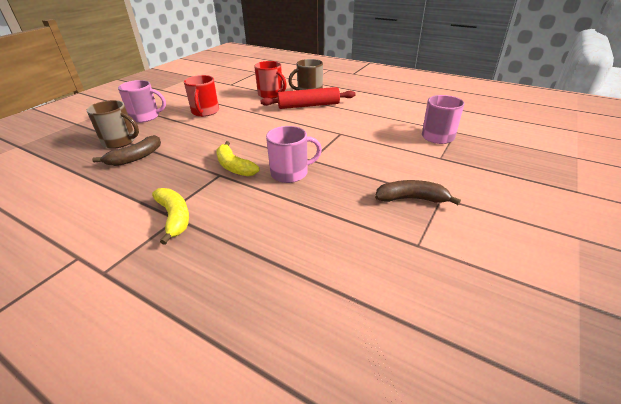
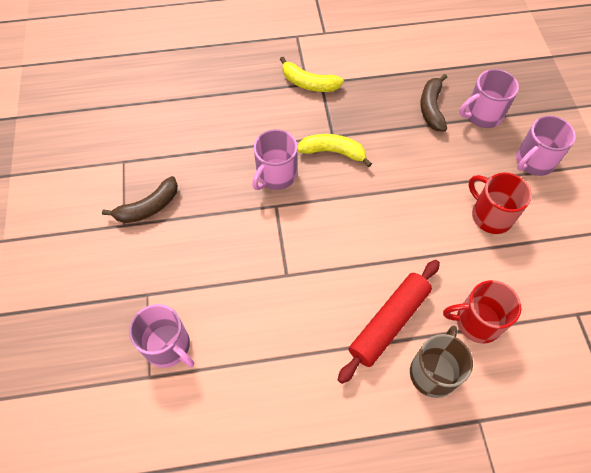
camera: 140 degrees right, 25 degrees up
brown mug [87,100,139,149] -> pink mug [459,69,519,128]

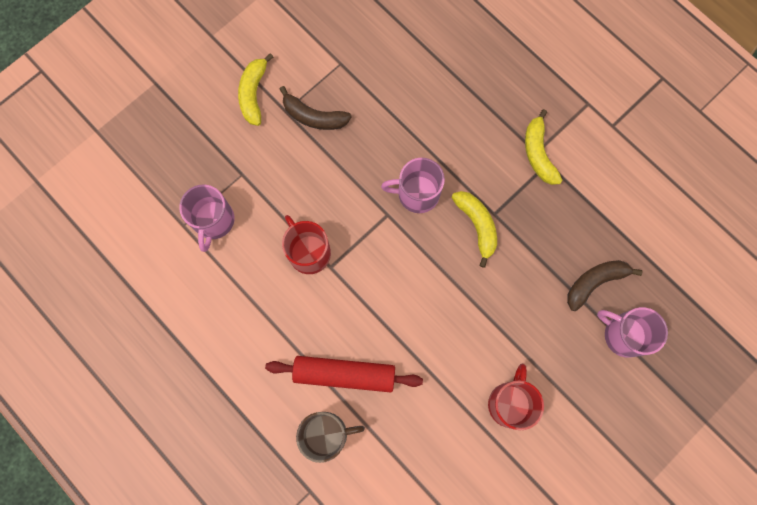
camera: 55 degrees right, 15 degrees up
red mug [443,280,521,344] -> red mug moved to [282,215,331,274]
pink mug [516,116,576,176] -> none
none -> yellow banana [238,53,273,126]

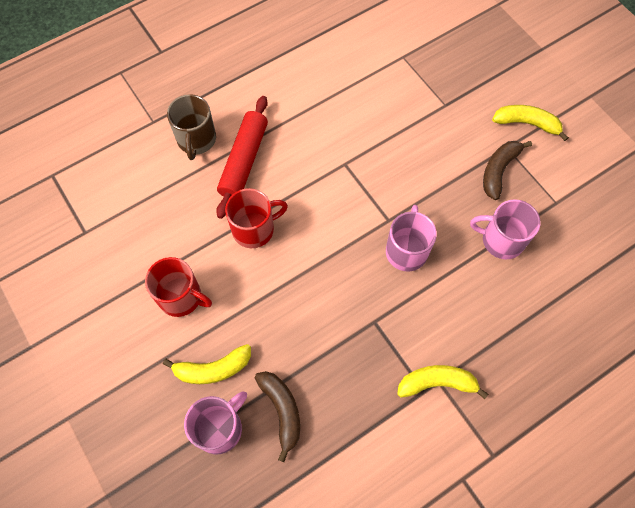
camera: 100 degrees right, 10 degrees down
pink mug [179,185,234,252] -> pink mug moved to [470,199,540,259]
red mug [282,215,331,274] -> red mug moved to [225,188,288,248]
yellow banana [451,191,497,268] -> yellow banana moved to [163,344,251,384]

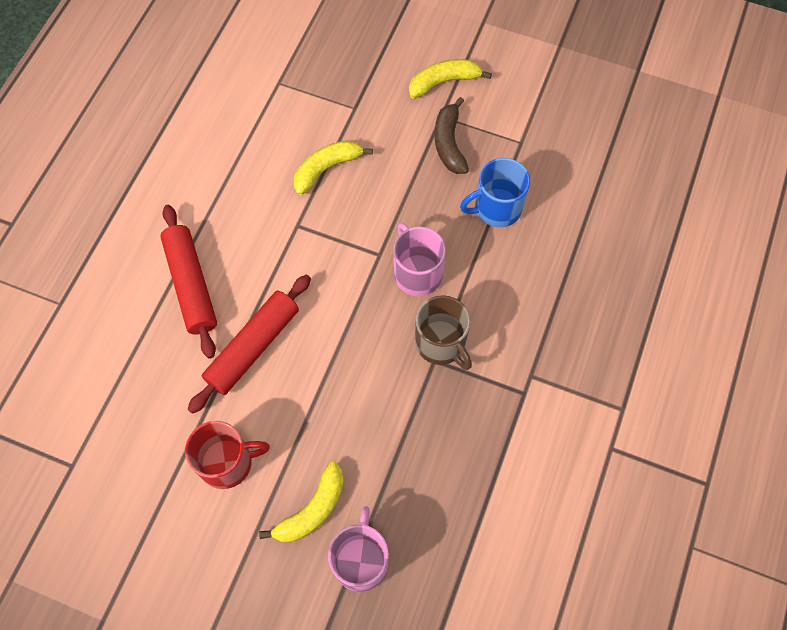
camera: 35 degrees left, 0 degrees up
brown mug [167,94,216,160] -> brown mug moved to [415,295,472,370]
red mug [225,188,288,248] -> red rolling pin [188,274,311,414]
brown banana [255,371,300,462] -> none
yellow banana [397,365,488,399] -> yellow banana moved to [294,140,373,195]
pink mug [470,199,540,259] -> blue mug [460,158,530,227]

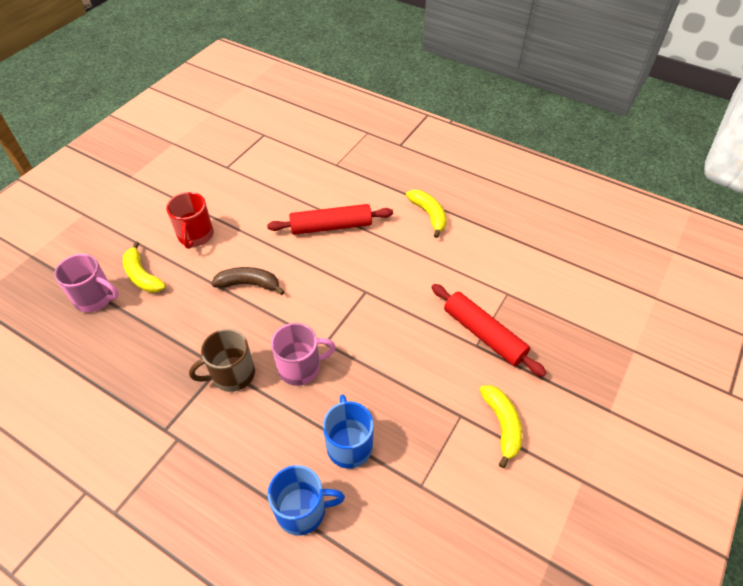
camera: 100 degrees right, 15 degrees down
red rolling pin [188,274,311,414] -> red rolling pin moved to [431,284,546,377]
yellow banana [294,140,373,195] -> yellow banana moved to [406,190,447,238]
brown banana [435,97,469,174] -> brown banana moved to [211,267,285,295]
none -> blue mug [268,465,345,536]

